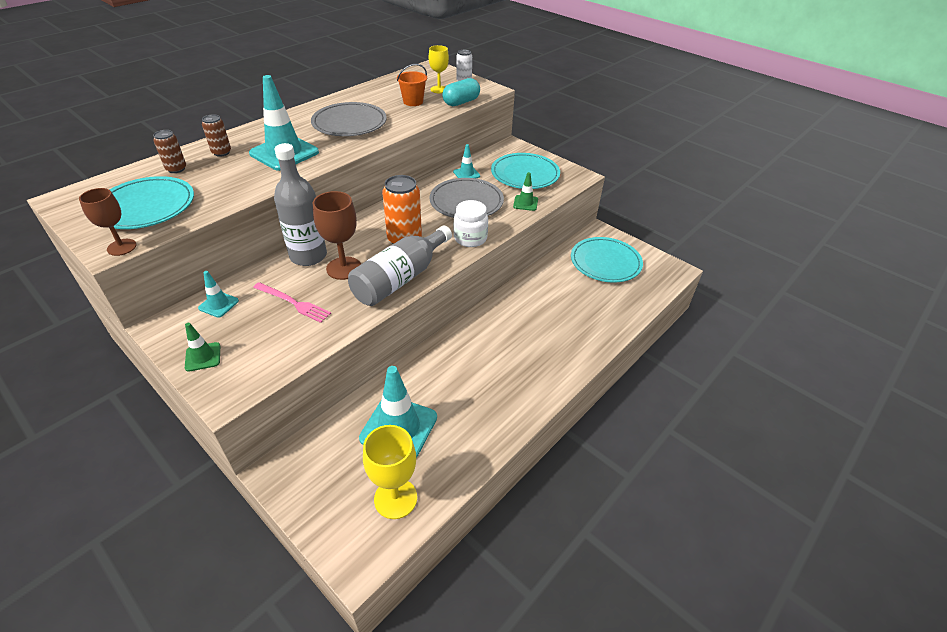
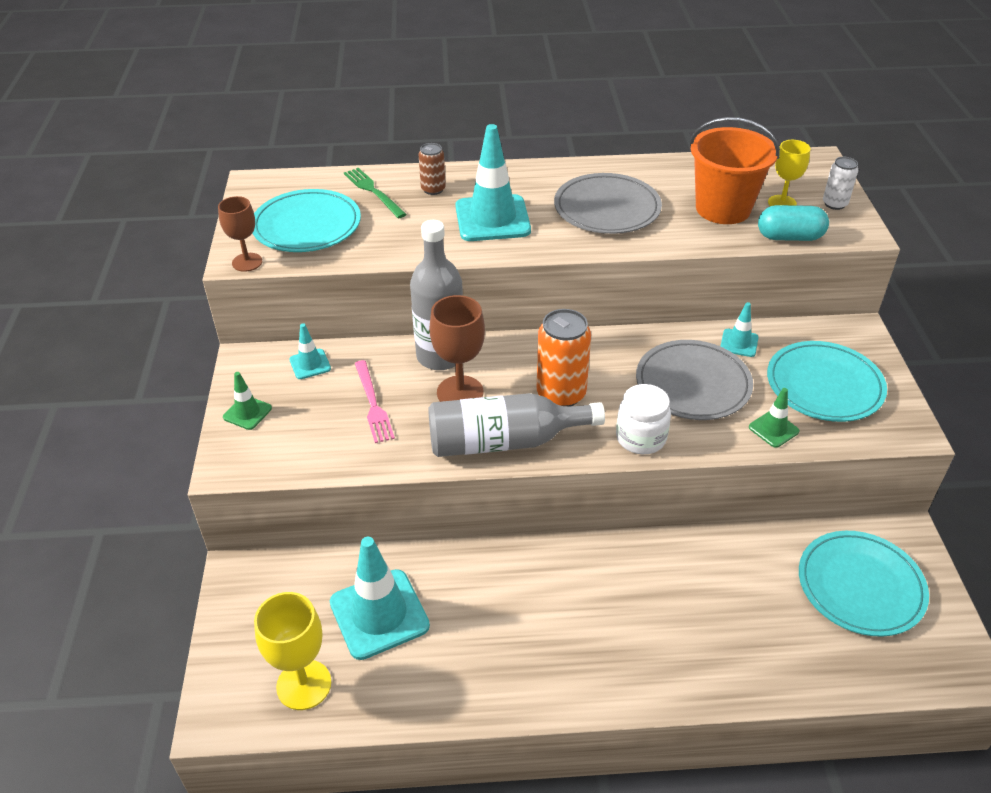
camera: 45 degrees right, 0 degrees up
brown can [153,130,186,173] -> green fork [344,168,407,218]
orange bucket [397,64,427,106] -> orange bucket [689,117,780,224], size x1.78

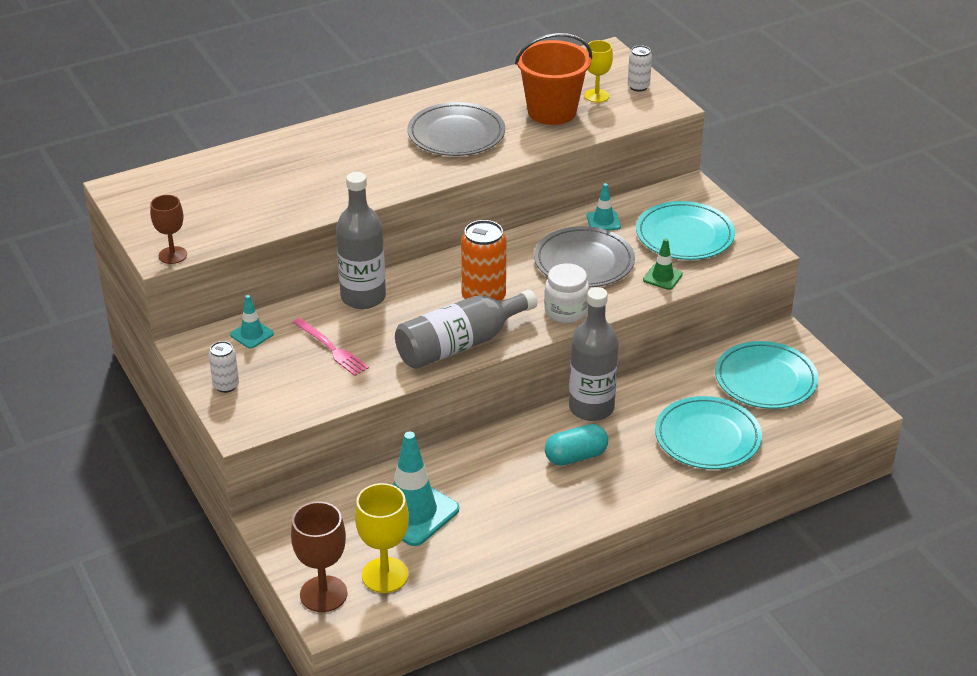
camera: 25 degrees left, 5 degrees down
green traffic cone [223,372,272,430] -> white can [209,341,239,393]
turquoise plate [252,189,361,252] -> turquoise plate moved to [655,396,762,469]
green fork [344,168,407,218] -> none
brown can [419,143,446,195] -> none
brown goblet [429,295,485,402] -> brown goblet moved to [291,502,347,612]
turquoise traffic cone [455,124,531,241] -> none
turquoise capsule [758,205,829,241] -> turquoise capsule moved to [545,424,608,466]
none -> grey bottle [569,287,619,421]

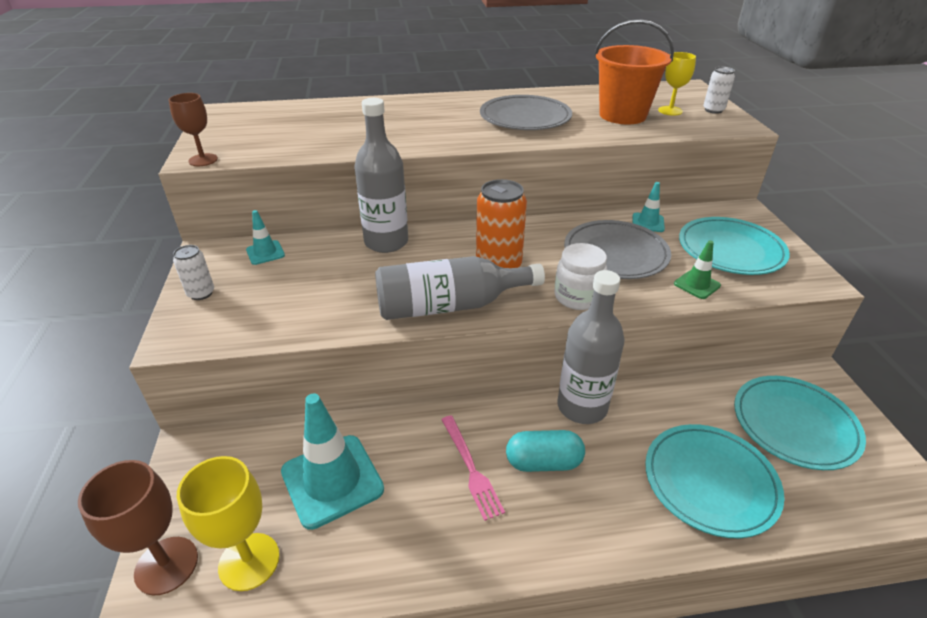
camera: 20 degrees right, 0 degrees up
pink fork [292,318,369,376] -> pink fork moved to [441,415,505,521]

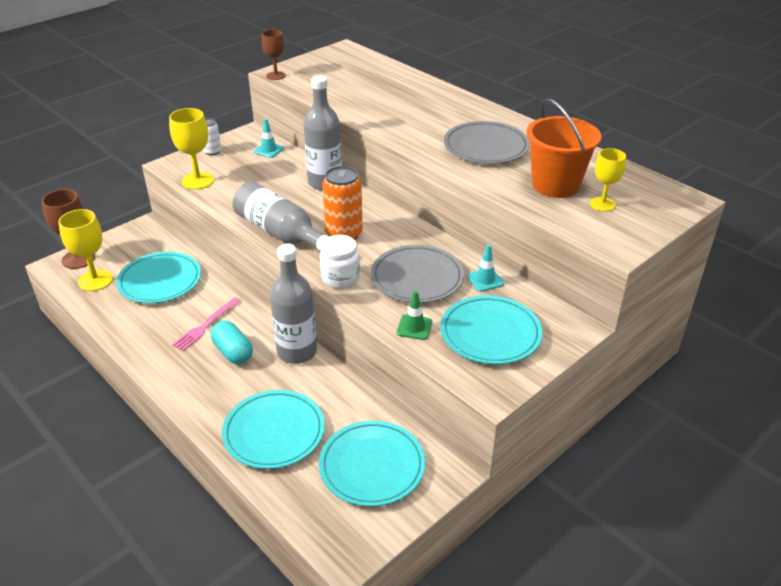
camera: 55 degrees right, 0 degrees up
turquoise traffic cone [281,394,384,530] -> turquoise plate [117,252,201,303]
white can [703,67,735,114] -> none
none -> yellow goblet [169,108,214,190]

